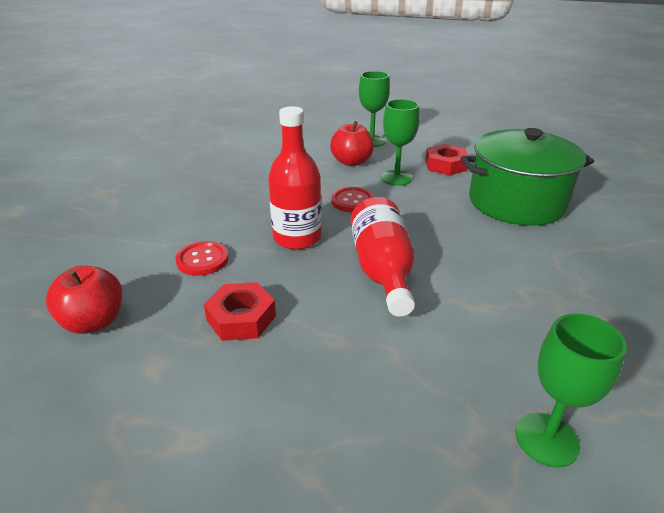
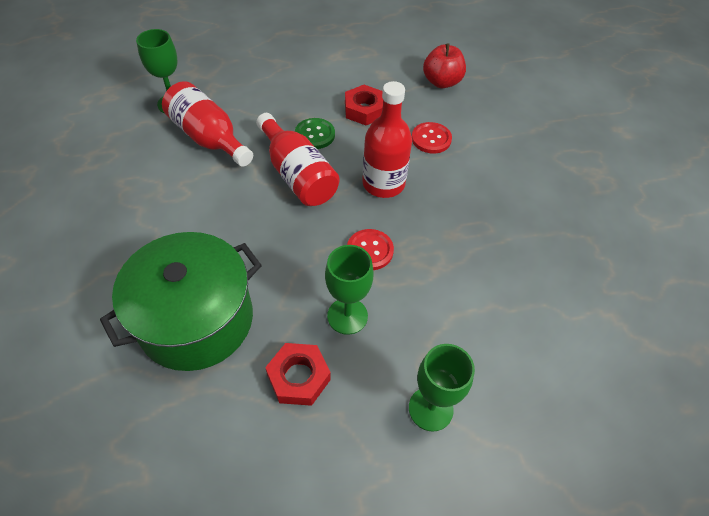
camera: 150 degrees right, 20 degrees up
red apple [330,121,374,166] -> none
none -> red bottle [162,81,253,167]
none -> green button [295,118,335,149]

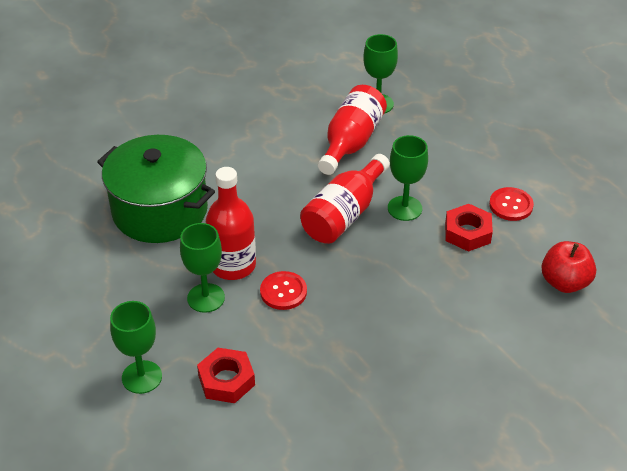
camera: 70 degrees right, 10 degrees down
red nut [265,343,331,406] -> red nut moved to [197,348,255,403]
green button [295,118,335,149] -> green goblet [388,135,428,221]
red bottle [362,81,412,198] -> red bottle moved to [206,167,256,280]
red button [412,122,452,154] -> red button moved to [489,187,534,221]

